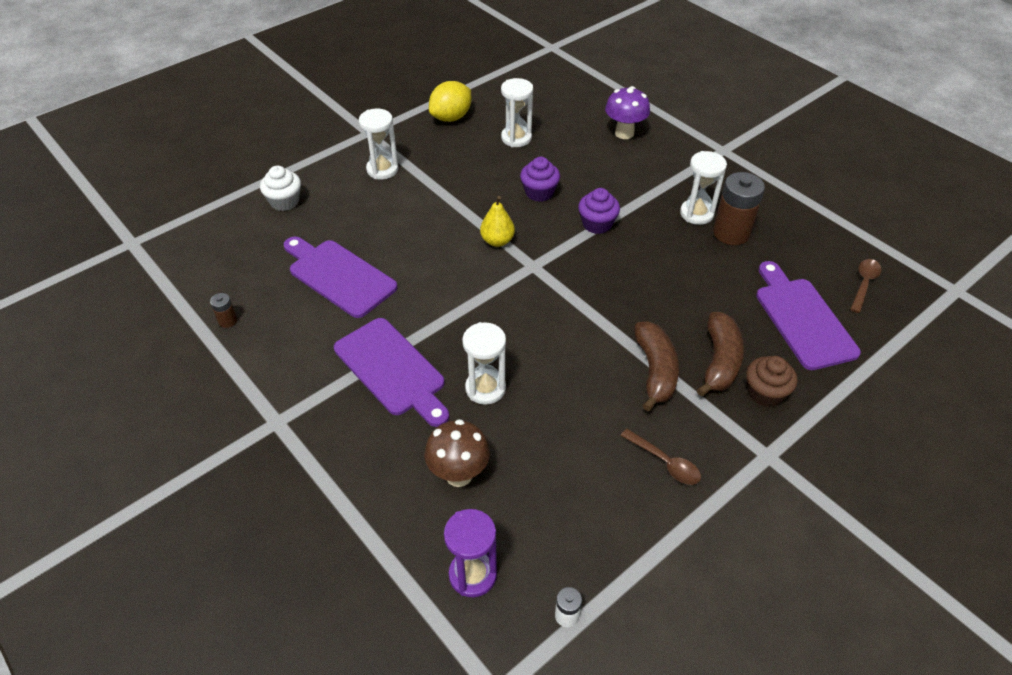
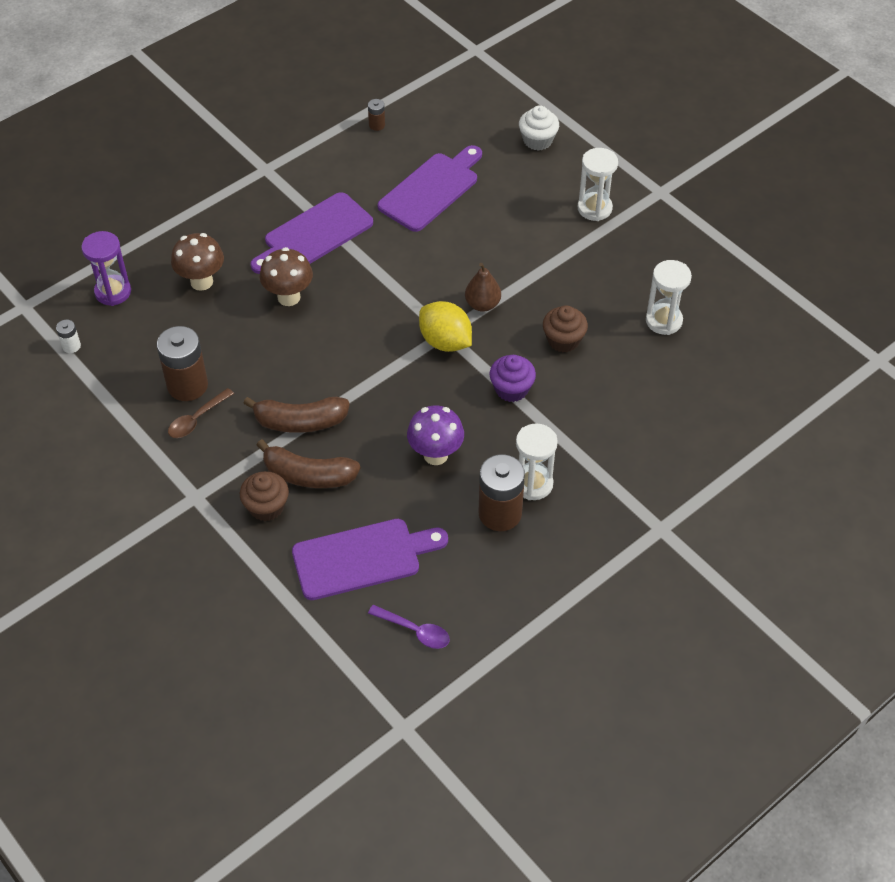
camera: 90 degrees right, 5 degrees up
yellow lemon [429,81,471,122] -> yellow lemon moved to [419,301,472,352]
white hourglass [462,322,506,405] -> brown mushroom [260,247,313,306]
yellow pear [480,196,515,247] -> brown pear [465,263,501,312]
purple cupcake [520,157,560,202] -> brown cupcake [543,305,588,352]
purple mushroom [605,86,650,139] -> purple mushroom moved to [407,405,464,465]
brown spoon [850,259,882,313] -> purple spoon [368,605,450,649]
none -> brown battery [157,326,208,401]

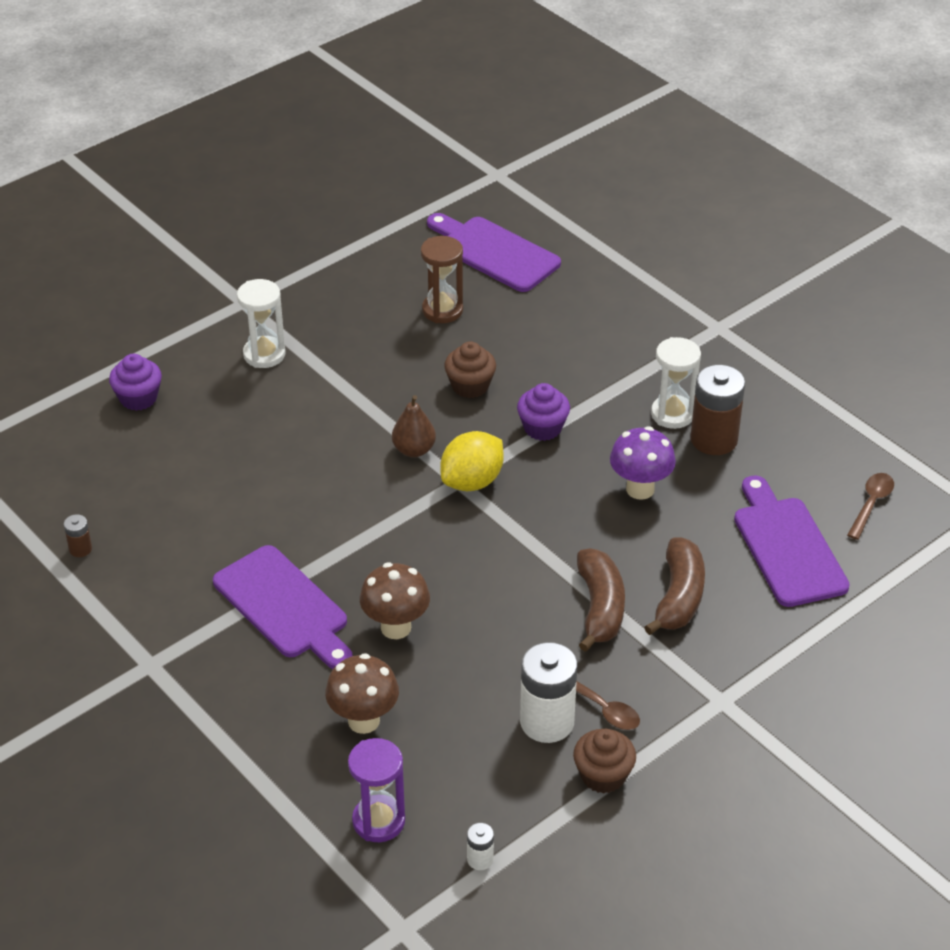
camera: 90 degrees left, 10 degrees down
brown battery [157,326,208,401] -> white battery [520,642,577,743]
brown cupcake [240,471,289,521] -> brown cupcake moved to [573,729,636,794]
purple spoon [368,605,450,649] -> brown spoon [847,473,894,540]
purple cutting board [378,145,482,232] -> purple cutting board moved to [427,213,561,292]
white cupcake [519,105,559,151] -> purple cupcake [109,354,162,411]
white hourglass [646,260,692,335] -> brown hourglass [421,236,463,323]

